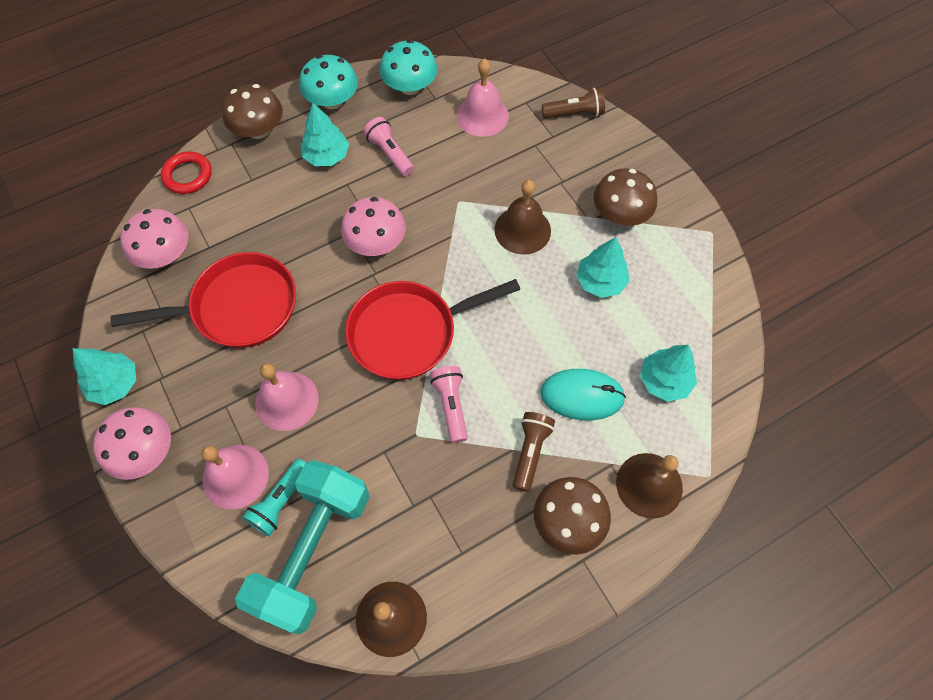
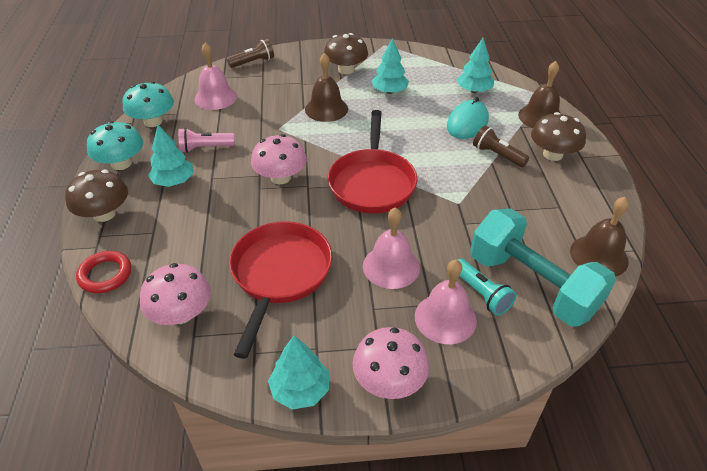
camera: 65 degrees left, 20 degrees down
pink flashlight [430,366,468,443] -> none
brown flashlight [542,88,605,119] -> brown flashlight turned 45 degrees clockwise [227,39,274,68]

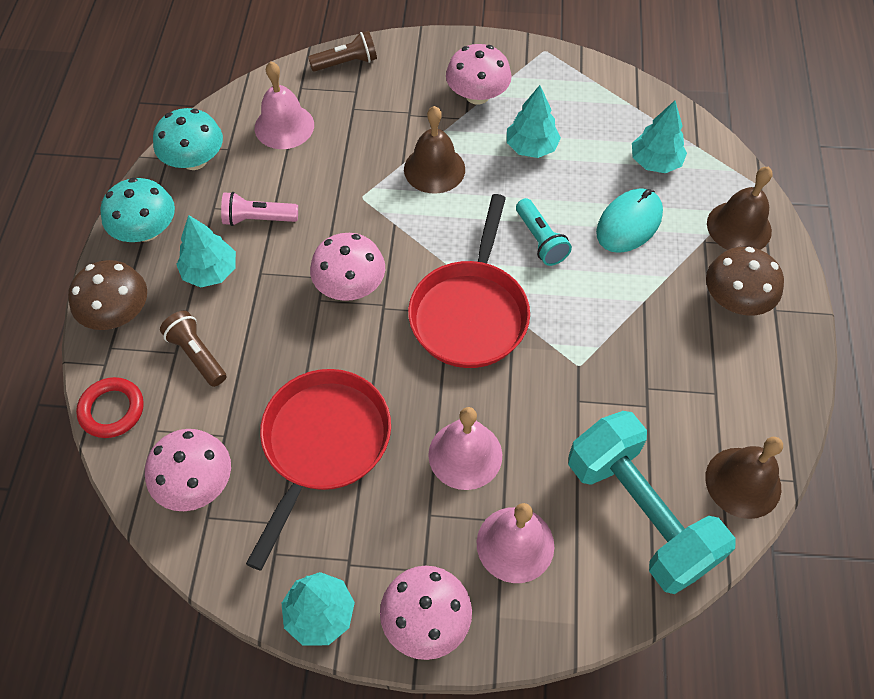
camera: 10 degrees right, 15 degrees up
brown mushroom [324,33,368,74] -> pink mushroom [446,44,512,104]
turquoise flashlight [458,259,516,316] -> turquoise flashlight moved to [516,198,572,266]
brown flashlight [473,125,529,167] -> brown flashlight moved to [160,311,226,387]

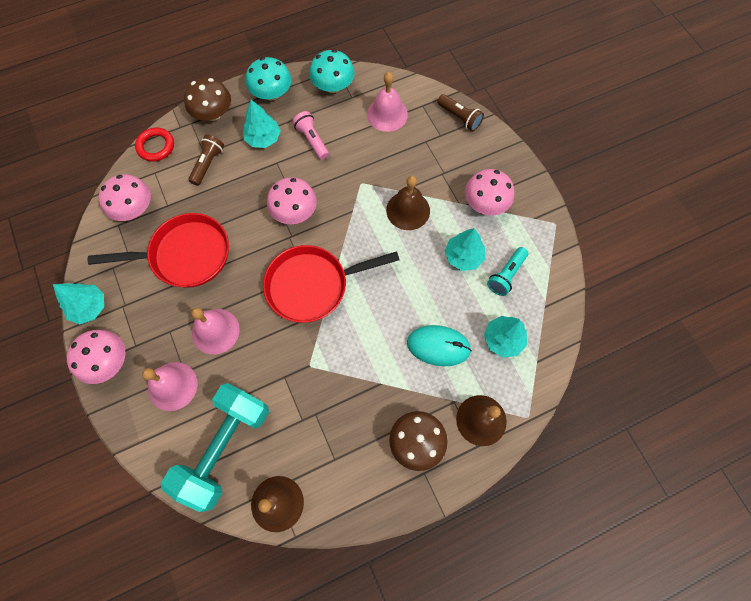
camera: 60 degrees right, 10 degrees up
turquoise flashlight [516,198,572,266] -> turquoise flashlight moved to [487,247,528,296]

